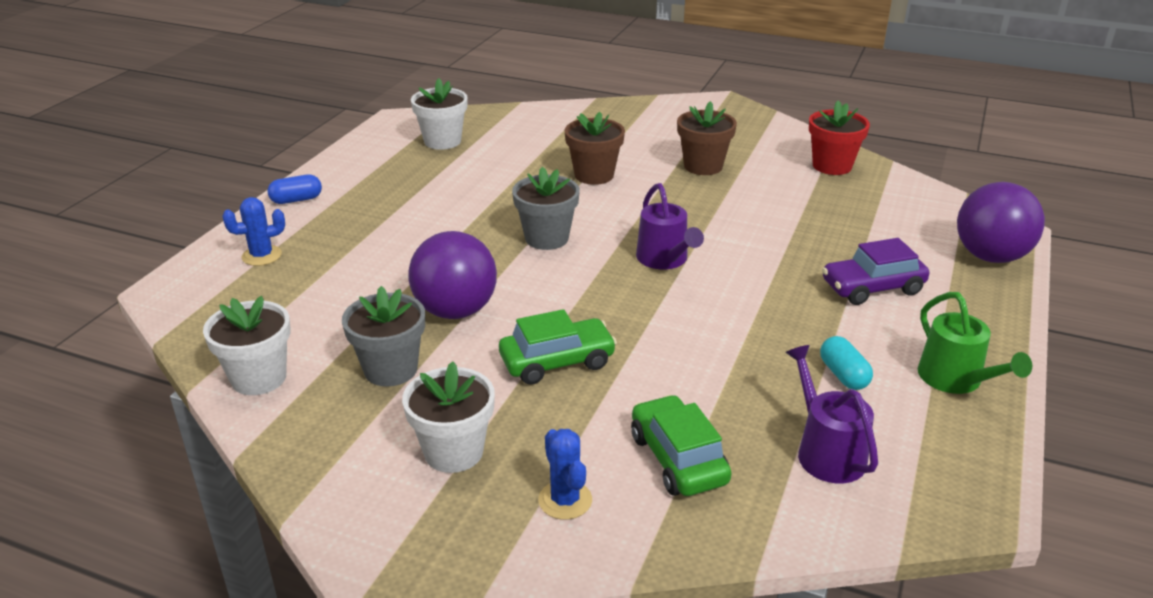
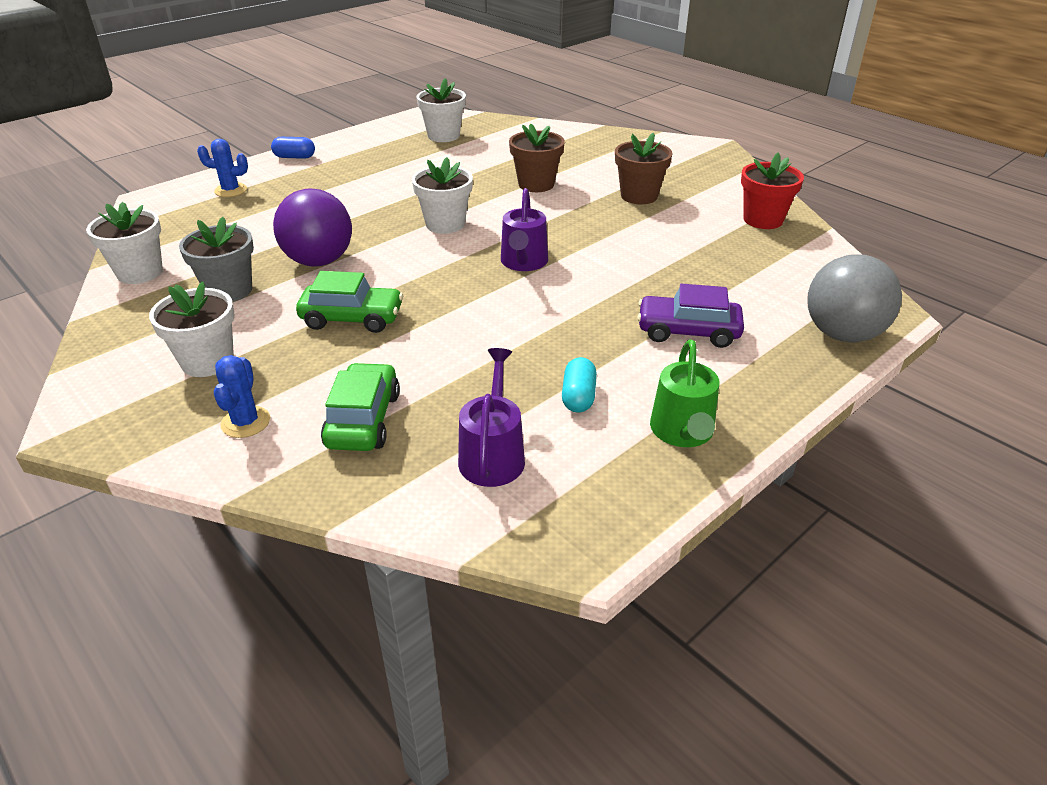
camera: 25 degrees right, 5 degrees up
grey flower pot [512,167,580,250] -> white flower pot [412,157,473,234]
purple ball [957,182,1045,263] -> grey ball [808,254,902,343]

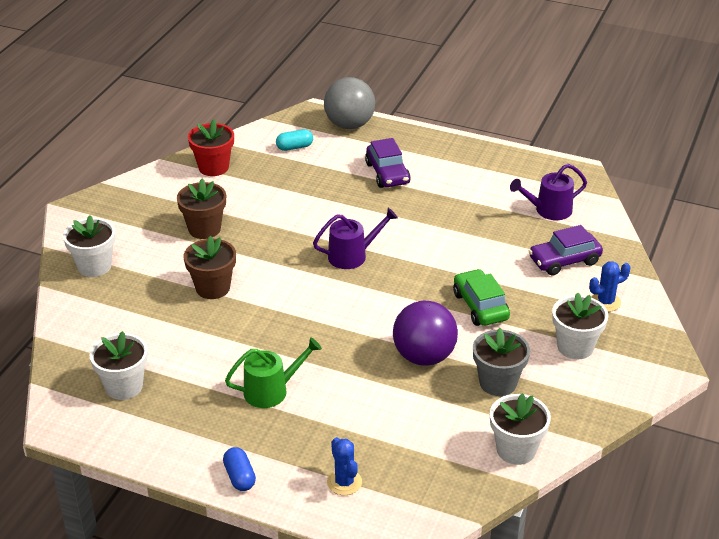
camera: 115 degrees left, 0 degrees up
green car [321,363,400,451] -> purple car [529,225,603,276]
white flower pot [412,157,473,234] -> white flower pot moved to [63,215,115,277]
turquoise capsule [562,357,597,413] -> turquoise capsule moved to [276,129,313,151]
green watering can [650,339,719,447] -> green watering can moved to [225,337,322,408]

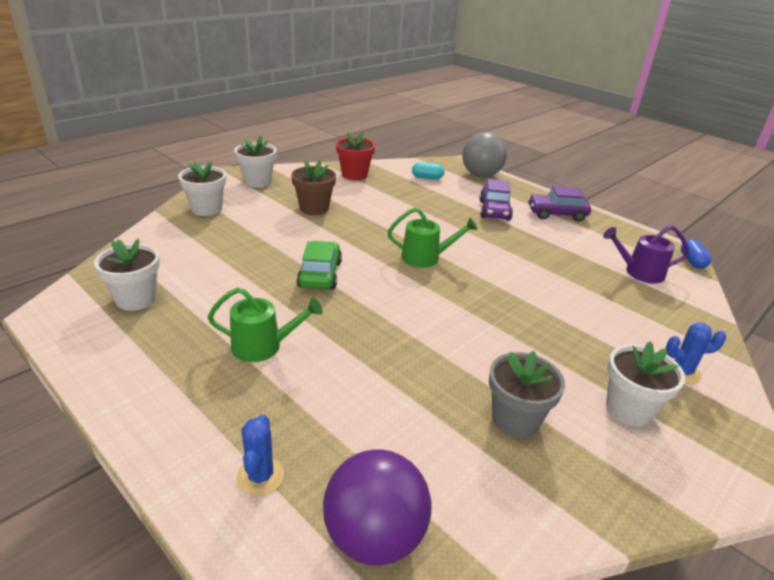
camera: 20 degrees right, 5 degrees down
brown flower pot [184,235,236,299] -> none
blue capsule [223,447,256,491] -> blue capsule moved to [681,239,712,269]
purple watering can [313,208,398,269] -> green watering can [387,208,478,267]
purple ball [393,301,458,366] -> purple ball moved to [323,449,431,566]
green car [453,269,510,326] -> green car moved to [297,241,342,290]
white flower pot [490,393,551,465] -> white flower pot moved to [234,136,277,188]
purple car [529,225,603,276] -> purple car moved to [528,186,591,222]

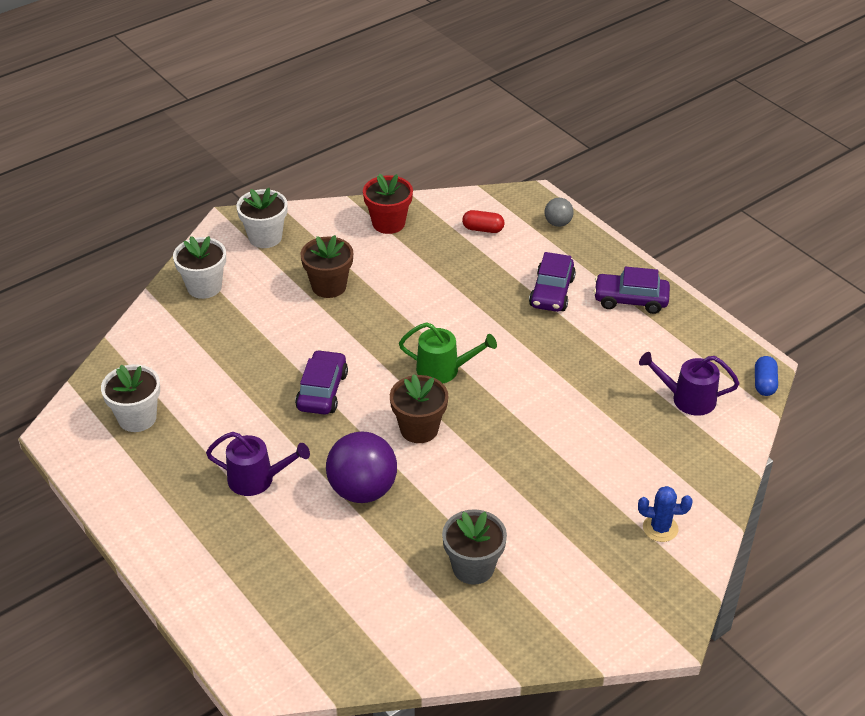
camera: 10 degrees right, 10 degrees up
green watering can [208,287,323,362] -> purple watering can [206,432,310,496]
blue cactus [236,414,284,496] -> none
green car [297,241,342,290] -> purple car [295,350,348,415]
purple ball [323,449,431,566] -> purple ball moved to [326,431,397,503]
turquoise capsule [412,162,444,179] -> red capsule [462,210,504,233]
grey ball [462,132,507,177] -> grey ball [545,198,574,227], size x0.50
white flower pot [606,341,685,427] -> none
none -> brown flower pot [390,374,448,443]

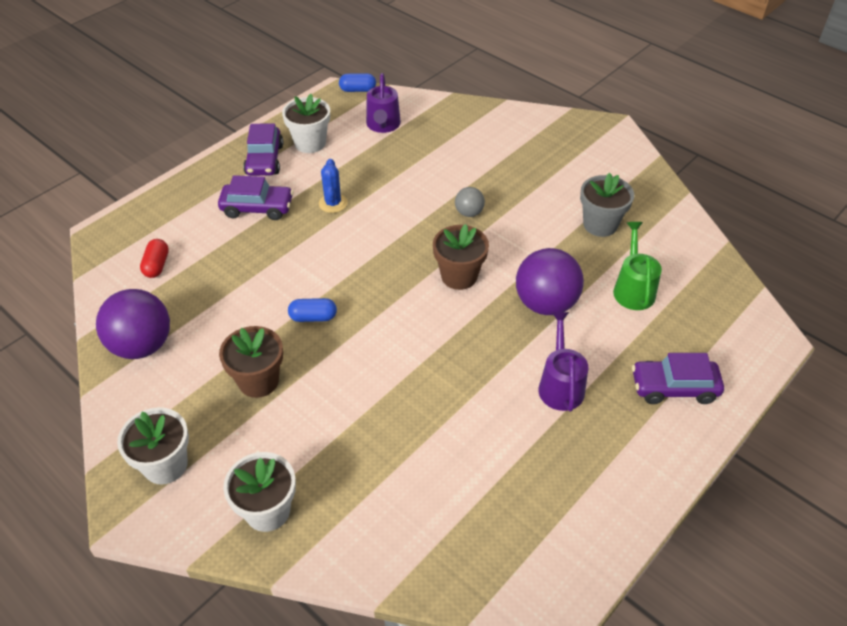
camera: 100 degrees left, 5 degrees up
white flower pot [101,364,160,432] -> white flower pot moved to [282,94,330,153]
purple car [295,350,348,415] -> purple car moved to [632,353,724,404]
red flower pot [363,174,413,234] -> purple ball [96,289,170,359]
green watering can [399,322,497,383] -> green watering can moved to [613,222,662,310]
grey ball [545,198,574,227] -> grey ball moved to [455,187,485,217]
blue cactus [638,486,693,542] -> blue cactus moved to [319,159,348,213]
none -> blue capsule [288,298,337,322]

